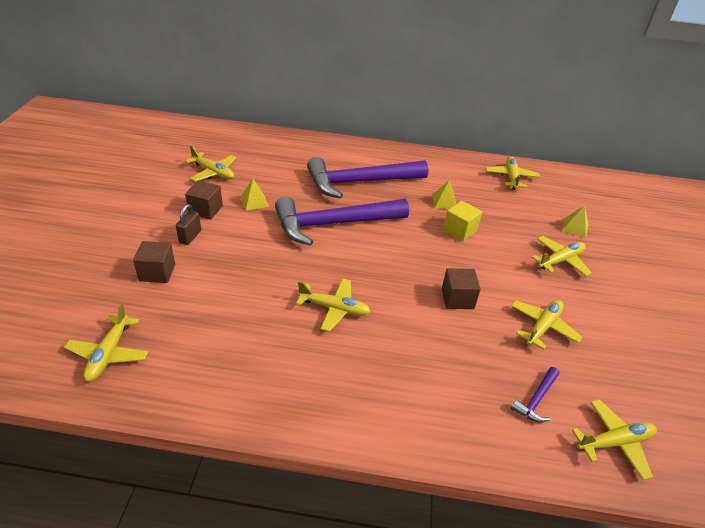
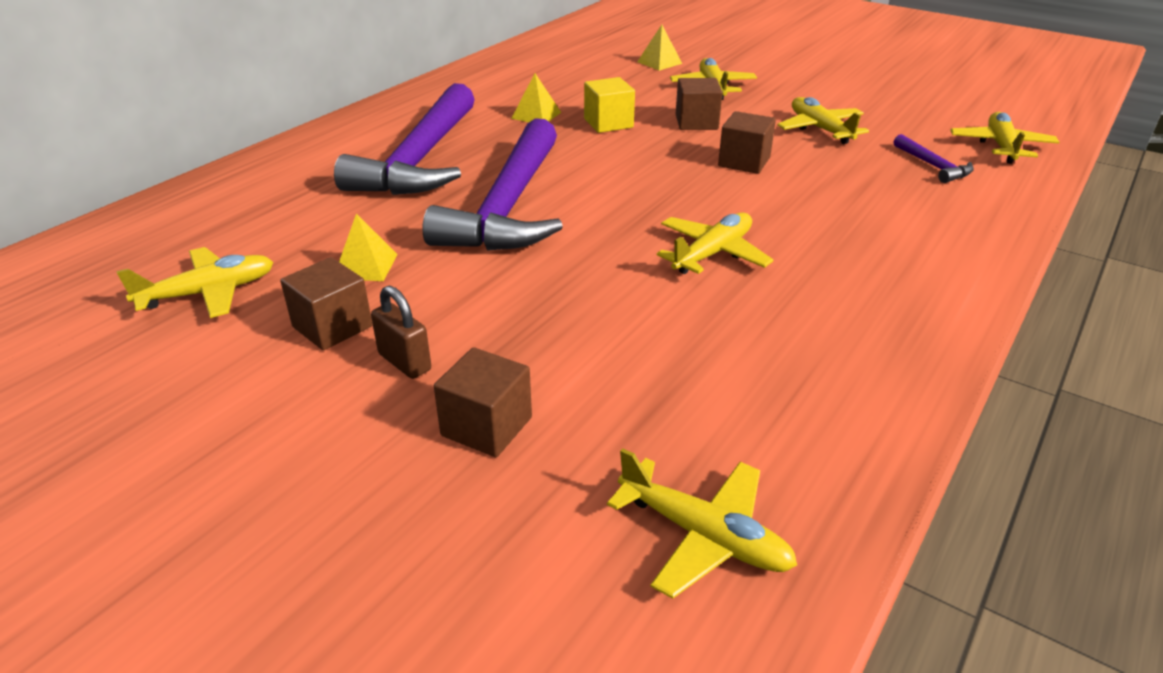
camera: 60 degrees left, 5 degrees down
yellow plane [486,157,540,190] -> none
none -> brown cube [676,78,723,130]

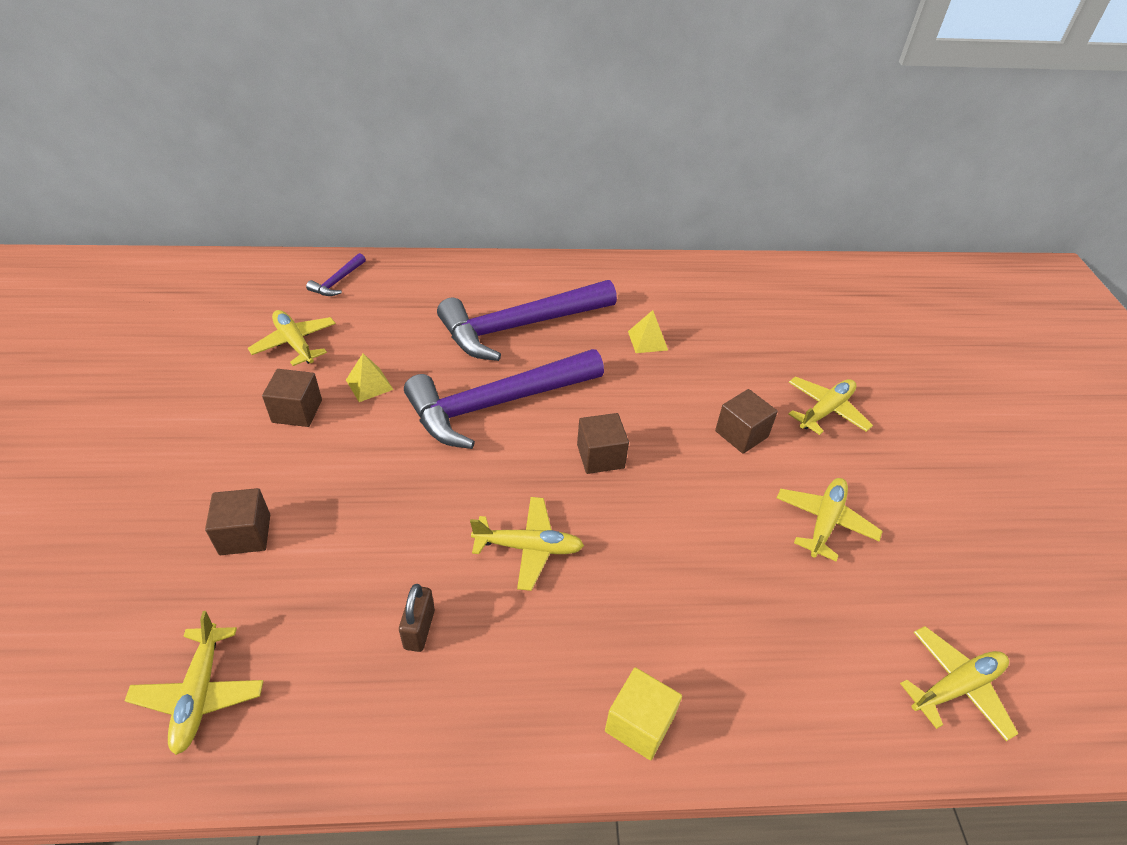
camera: 50 degrees right, 10 degrees up
yellow plane [116,247,273,318] -> yellow plane turned 150 degrees counterclockwise [248,310,336,366]
brown padlock [371,286,431,379] -> brown padlock moved to [399,584,435,652]
yellow cube [584,77,635,133] -> yellow cube moved to [605,667,682,760]
yellow pyramid [637,25,682,71] -> none
brown cube [718,111,776,174] -> brown cube moved to [577,413,629,474]
purple hammer [894,134,974,183] -> purple hammer moved to [306,253,366,296]

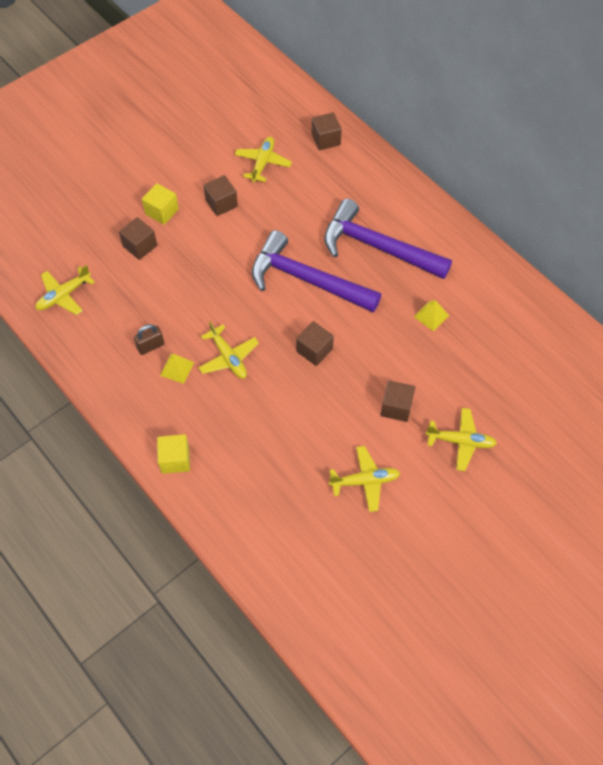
camera: 55 degrees right, 15 degrees up
purple hammer [306,253,366,296] -> brown cube [312,112,342,150]
yellow pyramid [346,353,394,402] -> yellow pyramid moved to [160,354,194,384]
yellow plane [900,626,1019,741] -> none
none -> yellow cube [142,183,179,225]

